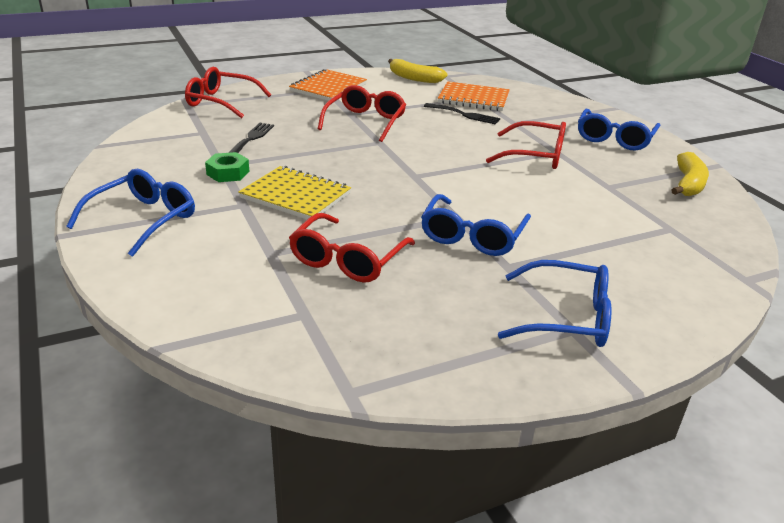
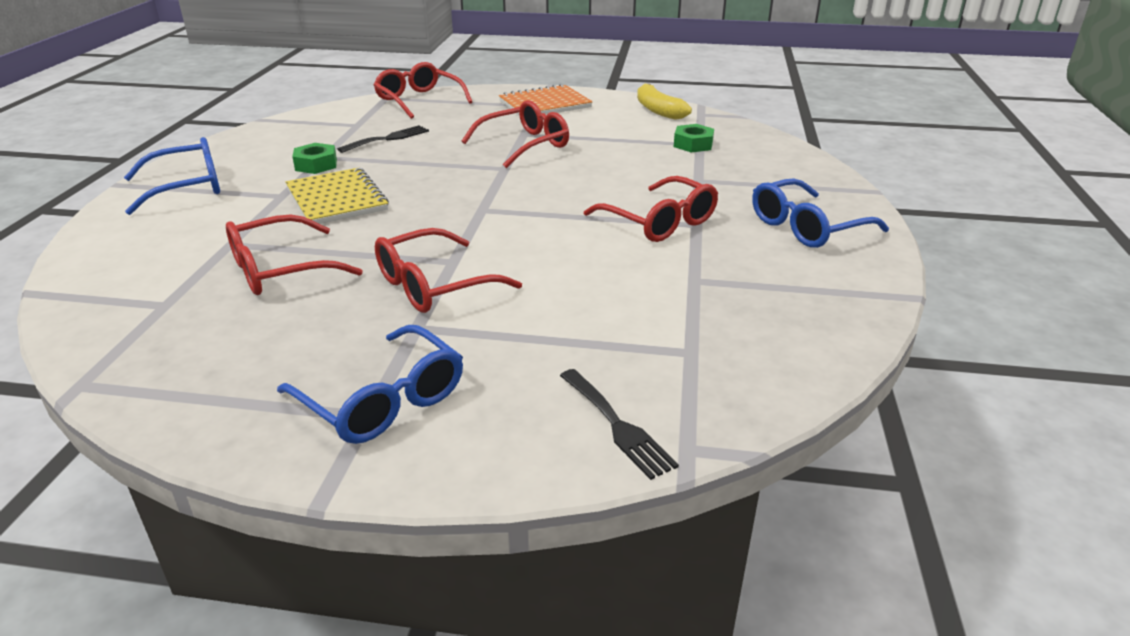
camera: 35 degrees right, 0 degrees up
blue glasses [421,194,531,256] -> red glasses [375,228,522,313]
black fork [424,103,500,125] -> black fork moved to [560,369,679,480]
orange notebook [438,81,510,111] -> green nut [674,124,714,153]
yellow banana [671,152,709,196] -> none

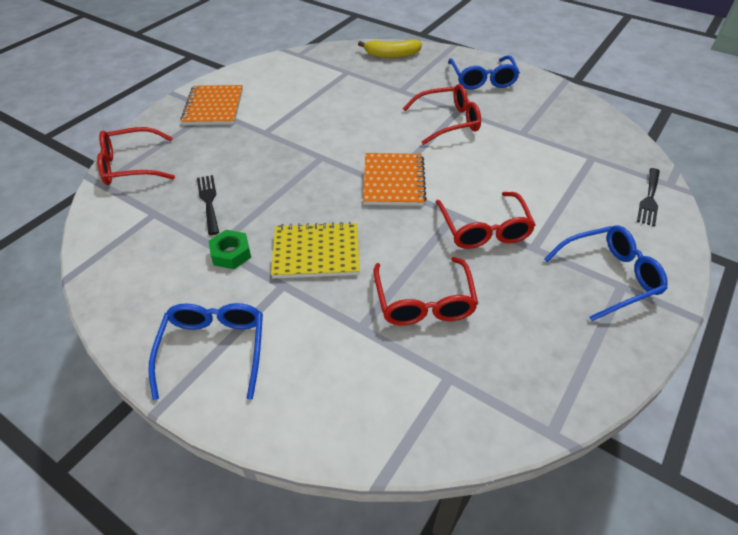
camera: 65 degrees left, 15 degrees up
red glasses [462,100,569,168] -> none
black fork [560,369,679,480] -> black fork turned 120 degrees clockwise [637,168,660,227]
yellow banana [637,84,692,120] -> yellow banana moved to [358,39,422,58]
green nut [674,124,714,153] -> none
none -> orange notebook [363,153,427,206]

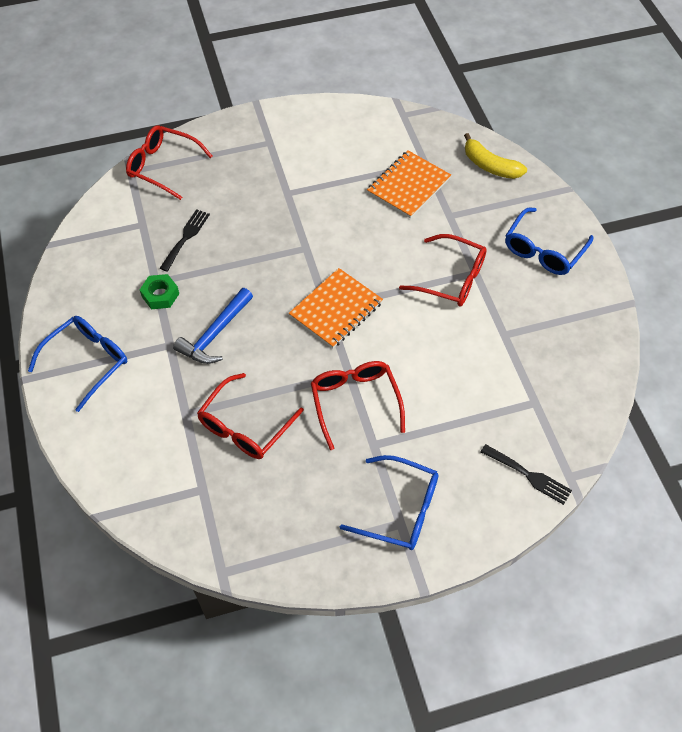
camera: 40 degrees right, 10 degrees up
orange notebook [181,85,243,125] -> orange notebook moved to [367,150,451,218]
yellow notebook [271,222,360,278] -> blue hammer [173,288,253,364]
red glasses [436,192,535,249] -> red glasses turned 135 degrees clockwise [311,361,405,450]
black fork [637,168,660,227] -> black fork turned 120 degrees counterclockwise [481,444,572,505]

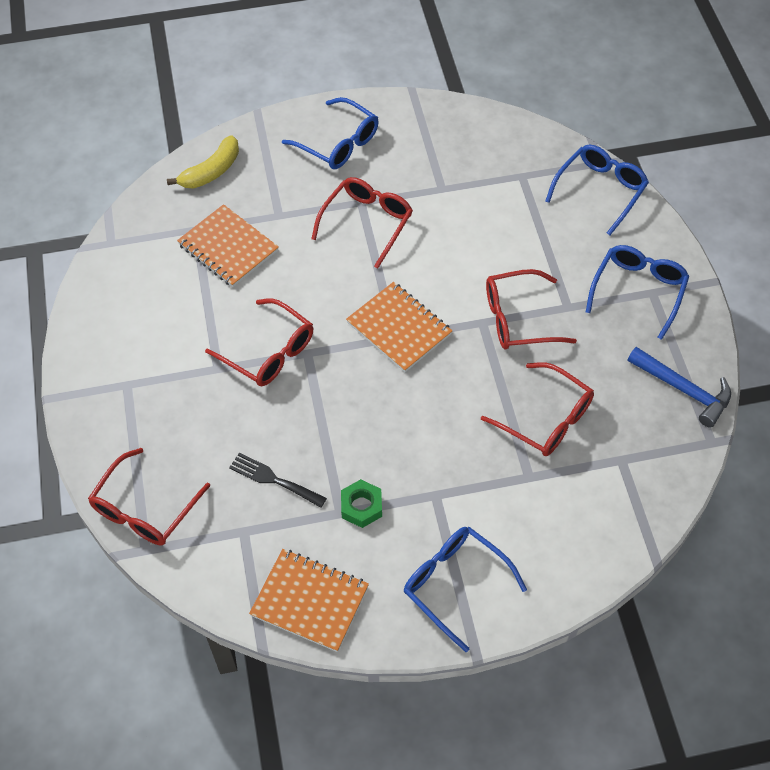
camera: 85 degrees left, 0 degrees up
blue hammer [173,288,253,364] -> blue hammer moved to [628,347,731,427]
black fork [481,444,572,505] -> blue glasses [545,145,649,235]
none -> red glasses [205,298,313,386]
none -> orange notebook [249,549,369,652]

